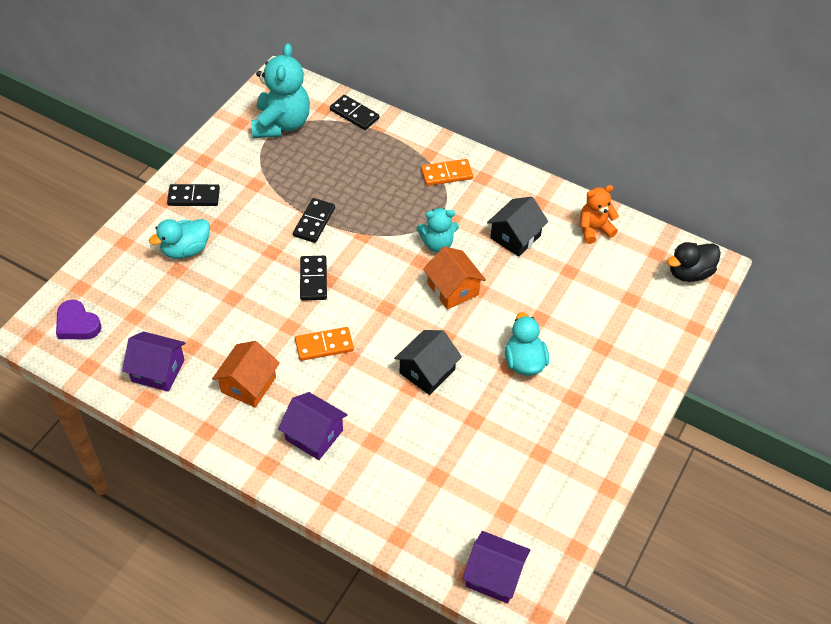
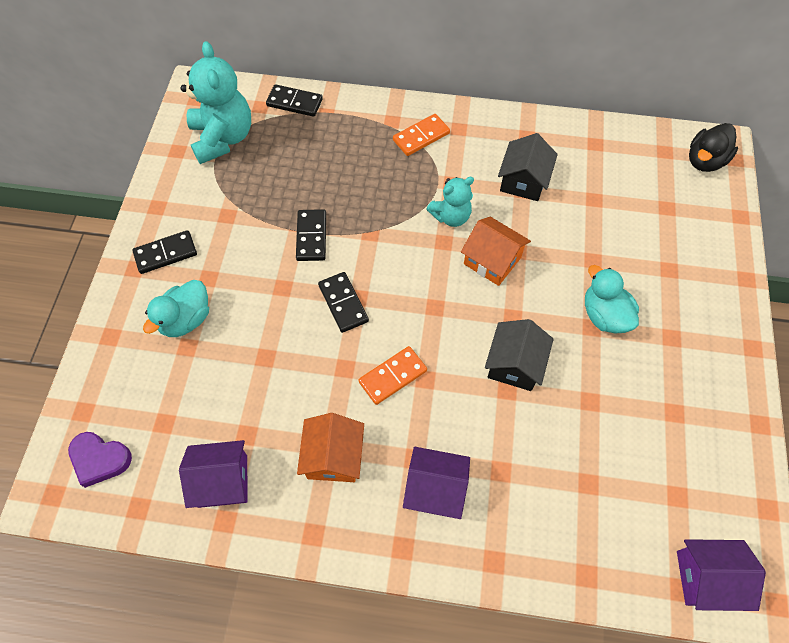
camera: 20 degrees left, 10 degrees up
orange teddy bear [580,185,619,244] -> none

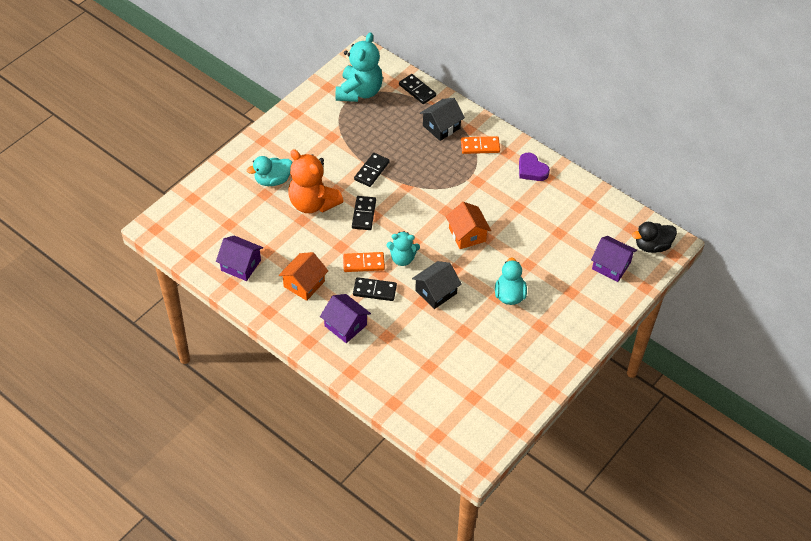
camera: 30 degrees right, 10 degrees down
purple heart [68,432,132,488] -> purple heart moved to [519,153,550,181]
black domino [132,230,197,274] -> black domino moved to [353,277,397,301]
turquoise teddy bear [426,177,474,227] -> turquoise teddy bear moved to [387,231,420,266]
black house [498,133,558,201] -> black house moved to [420,98,465,141]
purple house [677,539,766,611] -> purple house moved to [591,236,637,282]
none -> orange teddy bear [288,149,343,213]

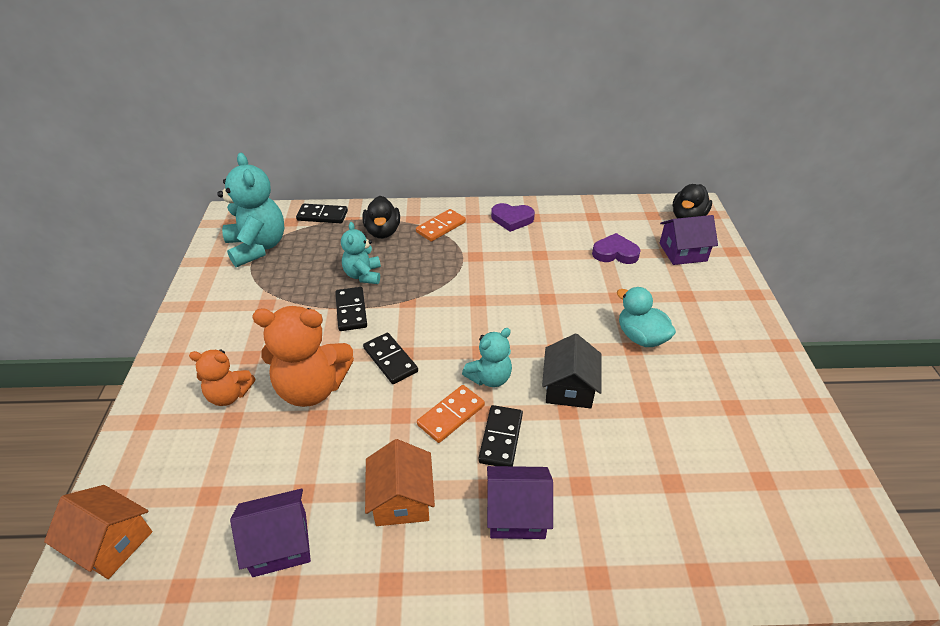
camera: 40 degrees left, 10 degrees down
turquoise duck [247,156,292,186] -> orange teddy bear [189,349,255,406]
black domino [353,277,397,301] -> black domino turned 45 degrees counterclockwise [478,405,523,466]
black house [420,98,465,141] -> black duck [362,196,400,238]
orange house [446,202,491,249] -> orange house moved to [44,485,152,579]
none -> turquoise teddy bear [341,222,381,284]
none -> purple heart [592,233,641,264]

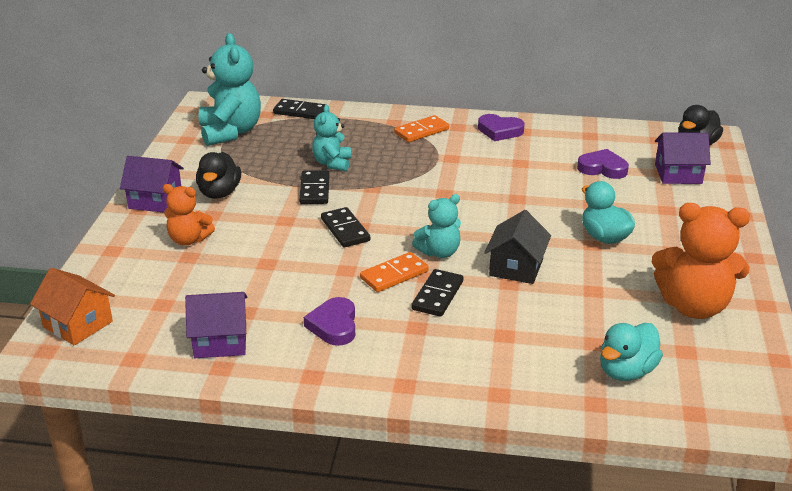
camera: 10 degrees right, 10 degrees down
orange teddy bear [252,306,354,407] -> orange teddy bear moved to [652,203,750,319]
black duck [362,196,400,238] -> black duck moved to [196,152,241,199]
orange house [365,439,435,526] -> purple heart [304,297,355,346]
purple house [487,466,553,539] -> purple house moved to [120,156,184,213]
none -> turquoise duck [600,323,663,381]

